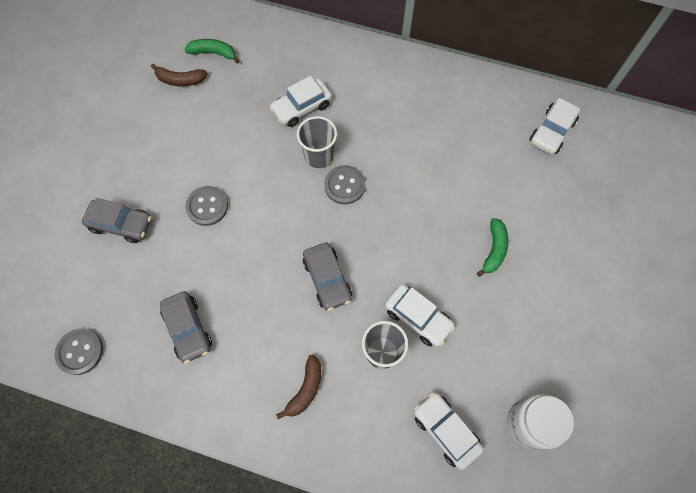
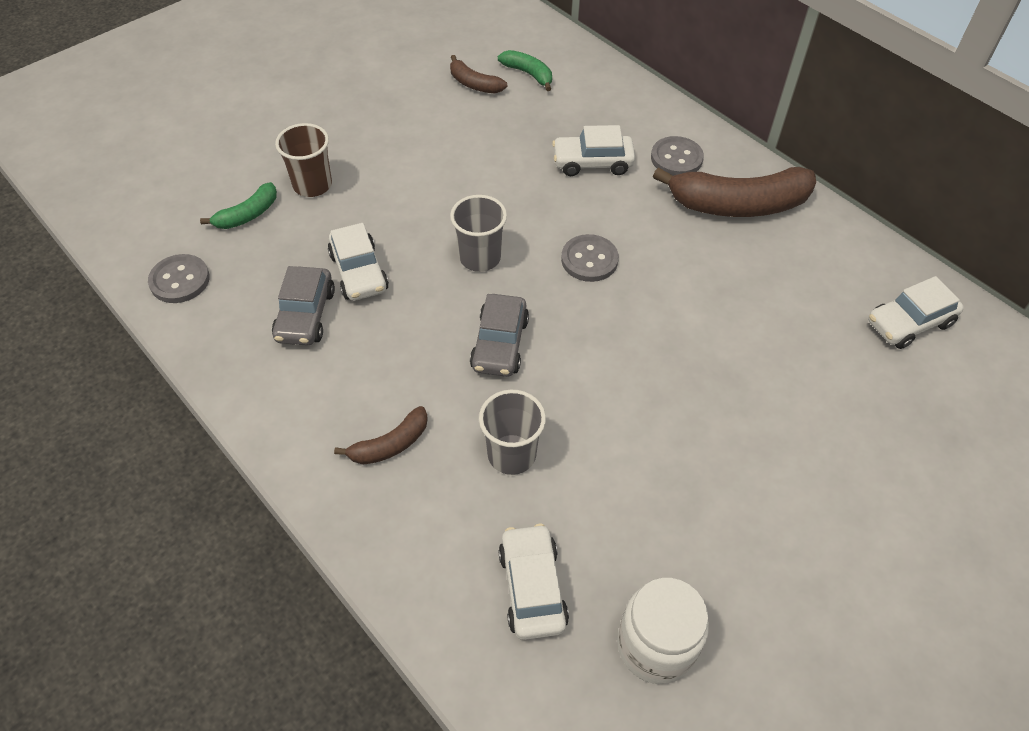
camera: 30 degrees right, 15 degrees down
grey car [82,198,152,243] -> brown cup [275,123,332,197]
grey button [185,186,228,226] -> grey button moved to [651,136,704,176]
grey cup [297,116,337,168] -> grey cup moved to [450,195,507,272]
white car [385,284,455,347] -> white car moved to [328,223,389,301]
green banana [477,218,509,277] -> green banana moved to [200,182,277,229]
none -> brown banana [653,167,816,217]

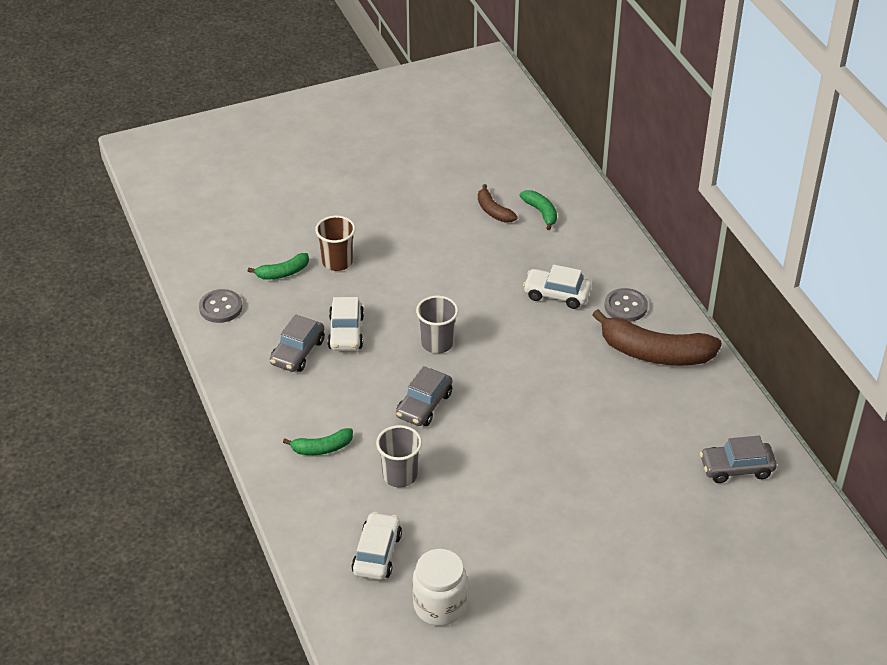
camera: 20 degrees right, 10 degrees down
brown banana [334,406,428,465] -> green banana [283,428,353,455]
grey button [561,234,619,282] -> none
white car [868,276,964,349] -> grey car [700,436,777,483]

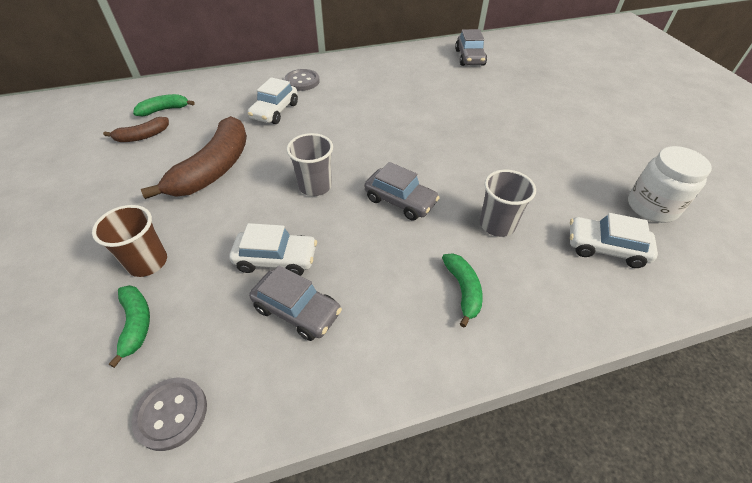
camera: 85 degrees left, 5 degrees up
brown banana [593,309,722,366] -> brown banana moved to [141,116,247,199]

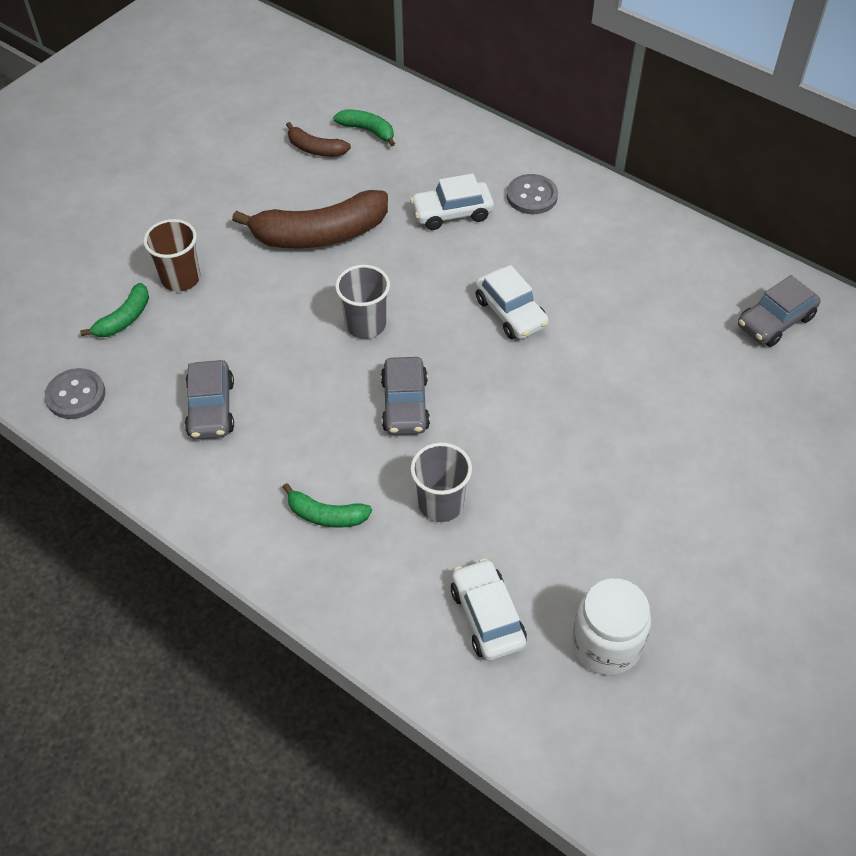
camera: 55 degrees right, 5 degrees up
white car [229,223,317,276] -> white car moved to [475,265,549,339]
green banana [442,253,483,327] -> green banana turned 60 degrees clockwise [283,483,372,528]

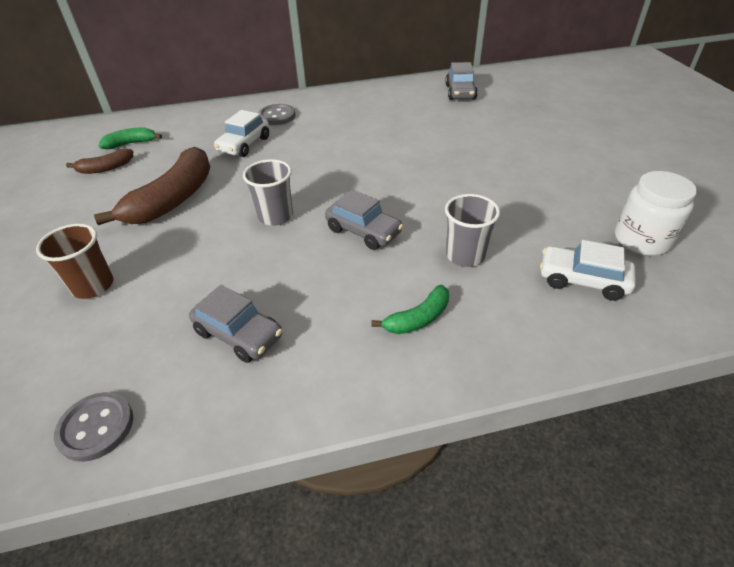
camera: 50 degrees left, 10 degrees down
green banana [80,283,149,337] -> none
white car [475,265,549,339] -> none

